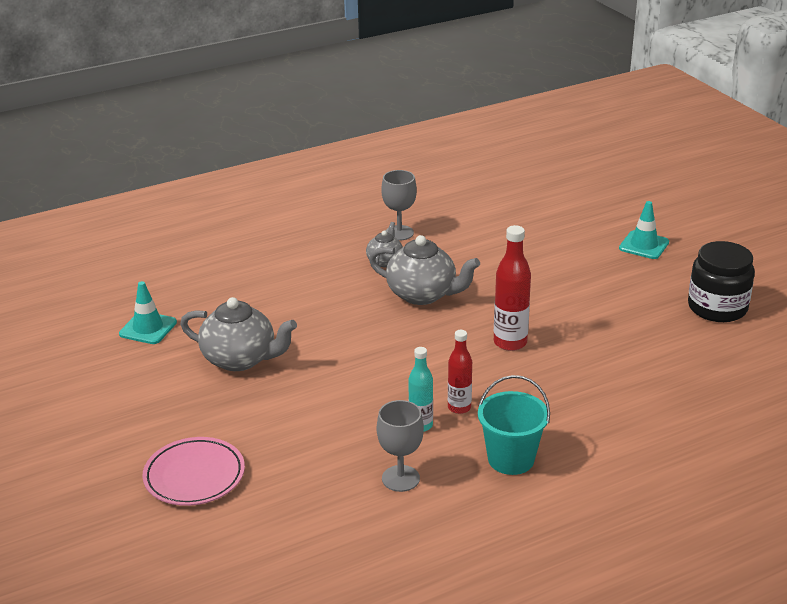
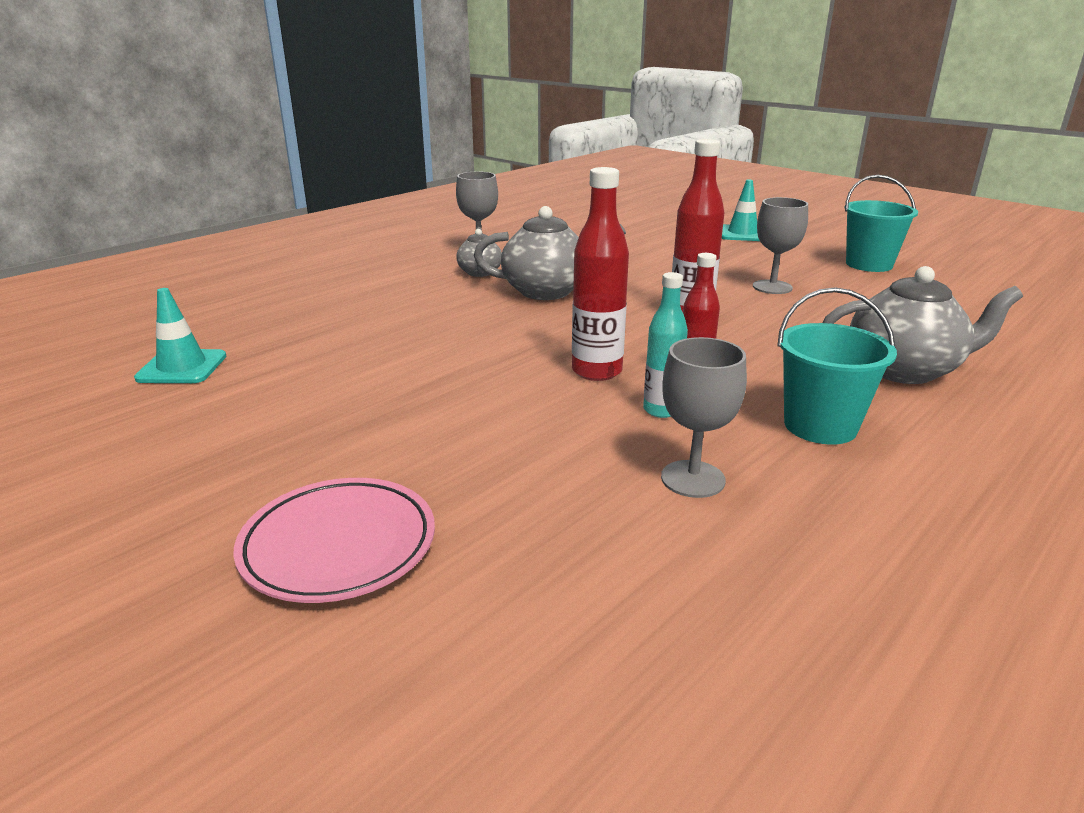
camera: 20 degrees left, 5 degrees down
grey teapot [180,297,297,371] -> grey teapot moved to [822,266,1023,384]
black jar [688,241,755,322] -> turquoise bucket [844,175,918,272]
none -> red bottle [572,167,629,381]
none -> grey goblet [753,197,808,294]

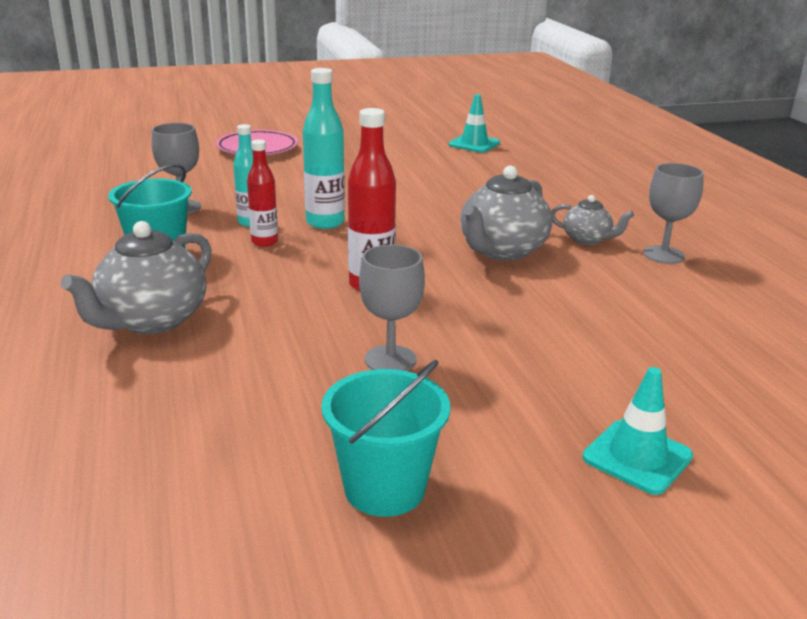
camera: 120 degrees right, 0 degrees up
red bottle [572,167,629,381] -> turquoise bottle [303,68,345,229]

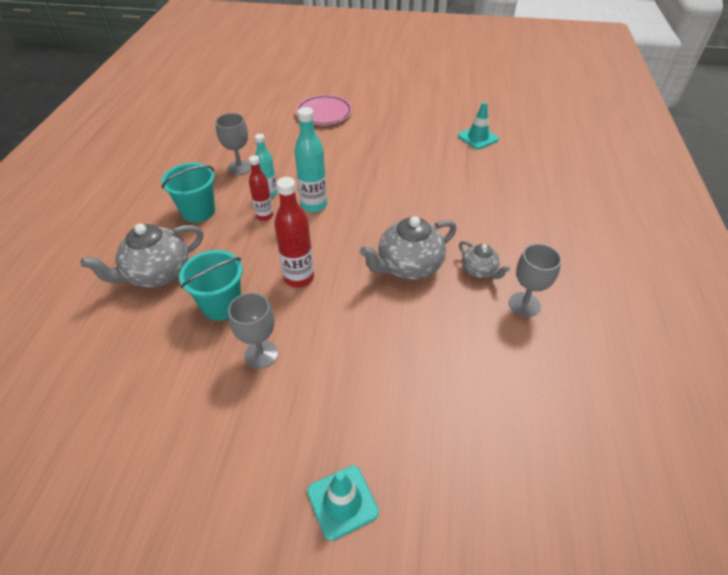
camera: 25 degrees right, 20 degrees up
turquoise bucket [321,360,450,517] -> turquoise bucket moved to [179,250,243,321]

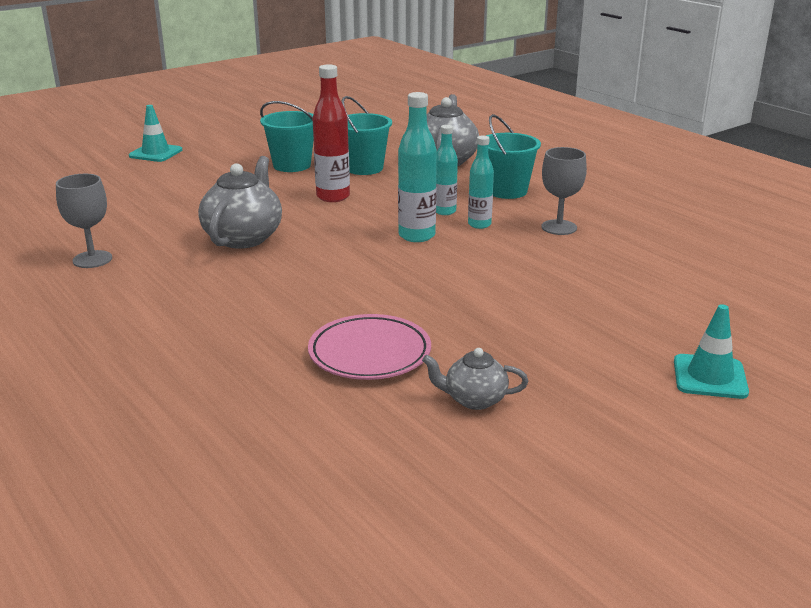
camera: 135 degrees right, 20 degrees down
grey goblet [228,293,278,369] -> turquoise bucket [260,101,314,172]
red bottle [249,155,273,221] -> turquoise bottle [436,125,458,215]
pink plate [296,95,352,125] -> pink plate moved to [308,314,431,380]
turquoise traffic cone [458,102,499,149] -> turquoise traffic cone moved to [674,304,749,399]
grey teapot [459,241,510,279] -> grey teapot moved to [422,348,528,410]

